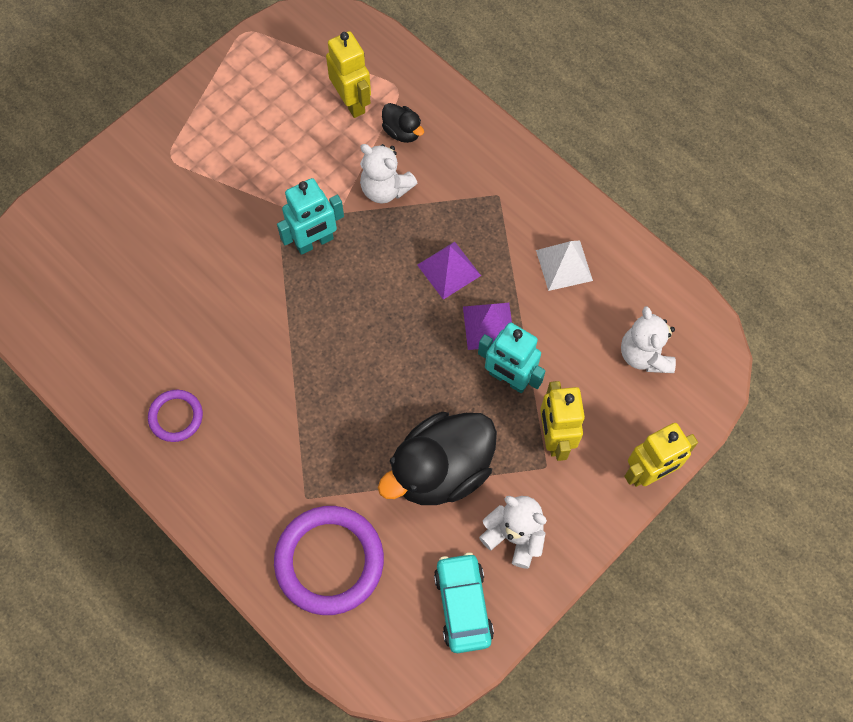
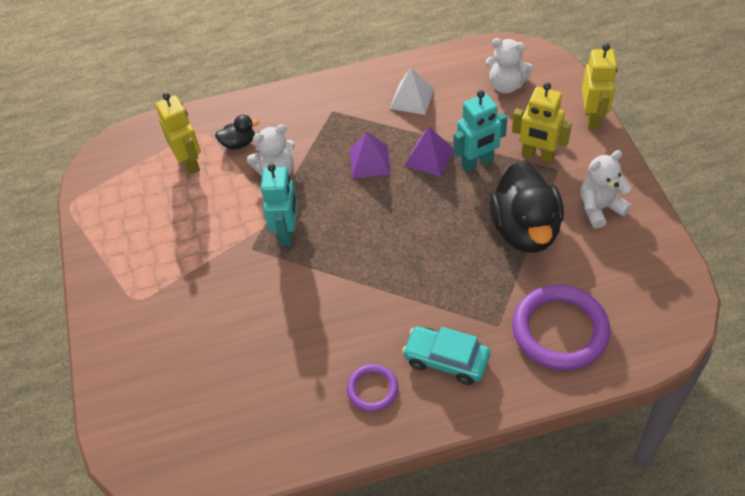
camera: 55 degrees left, 15 degrees down
yellow robot [326,31,371,118] -> yellow robot turned 60 degrees clockwise [156,93,201,175]
turquoise car [434,553,494,653] -> turquoise car moved to [402,326,490,385]

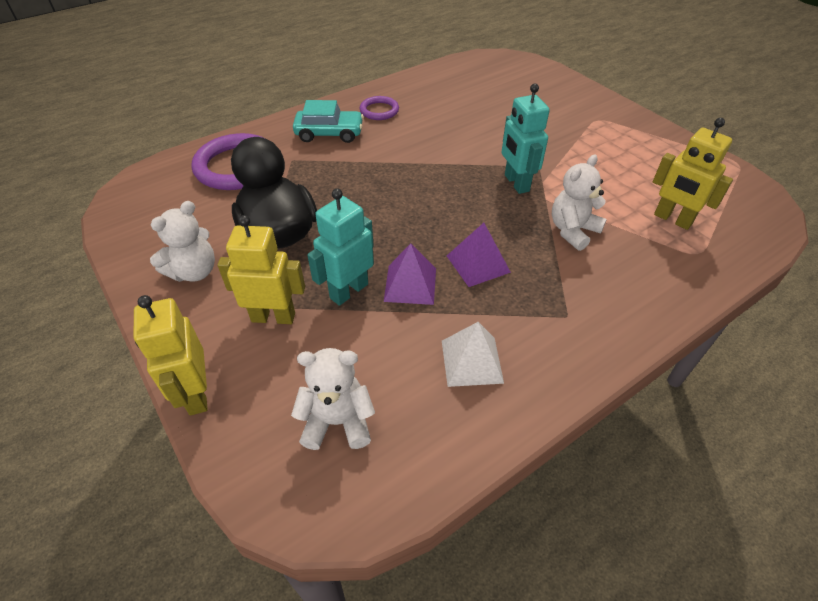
camera: 155 degrees right, 5 degrees down
black duck [215,115,259,150] -> none

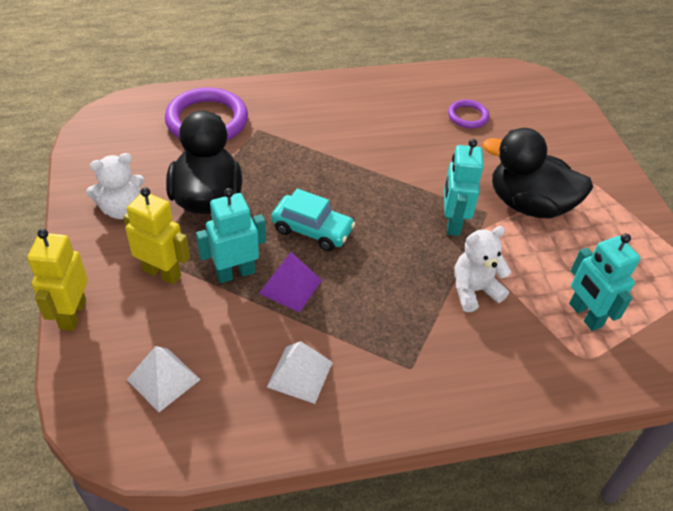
camera: 20 degrees right, 0 degrees up
white teddy bear [291,348,375,450] -> white pyramid [127,346,201,412]
turquoise car [293,100,364,143] -> turquoise car moved to [271,189,355,251]
purple ring [360,96,399,120] -> purple ring moved to [448,99,489,128]
purple pyramid [447,223,511,287] -> none
yellow robot [653,118,733,230] -> turquoise robot [569,233,640,331]
none -> black duck [483,128,593,219]

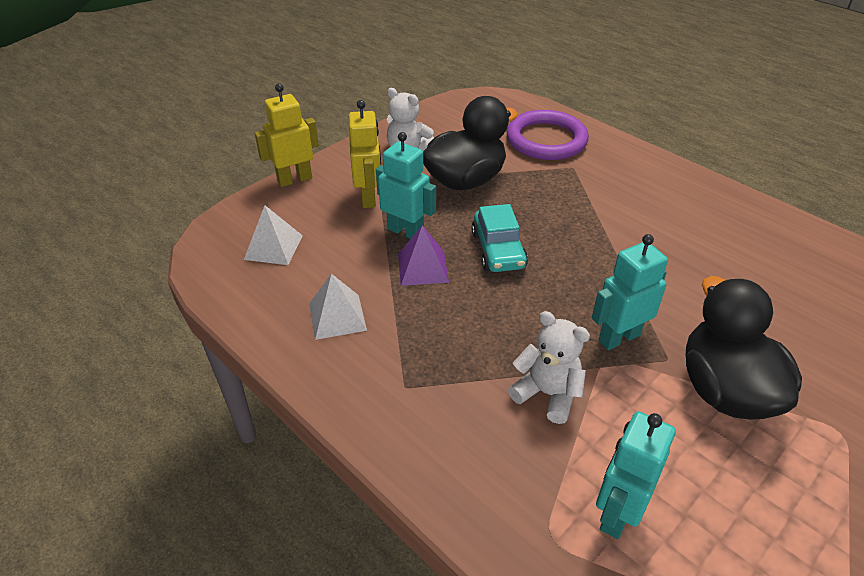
camera: 60 degrees right, 5 degrees down
purple ring [448,99,489,128] -> none

